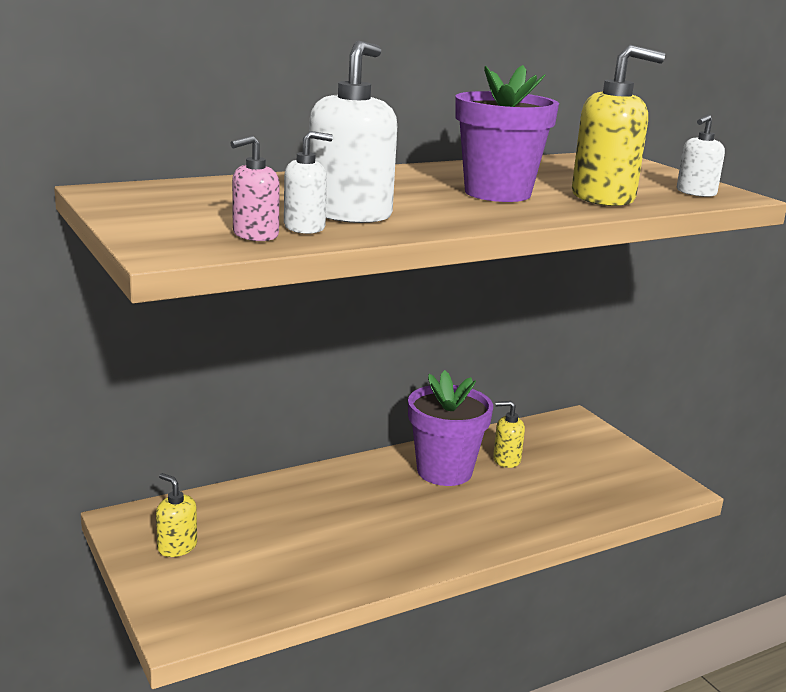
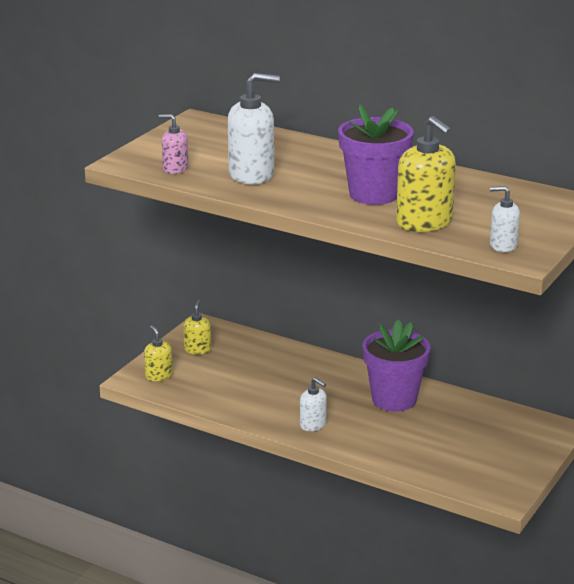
camera: 60 degrees right, 5 degrees up
white soap dispenser [284,131,333,234] -> white soap dispenser moved to [300,377,327,431]
yellow soap dispenser [493,401,525,468] -> yellow soap dispenser moved to [144,325,173,381]

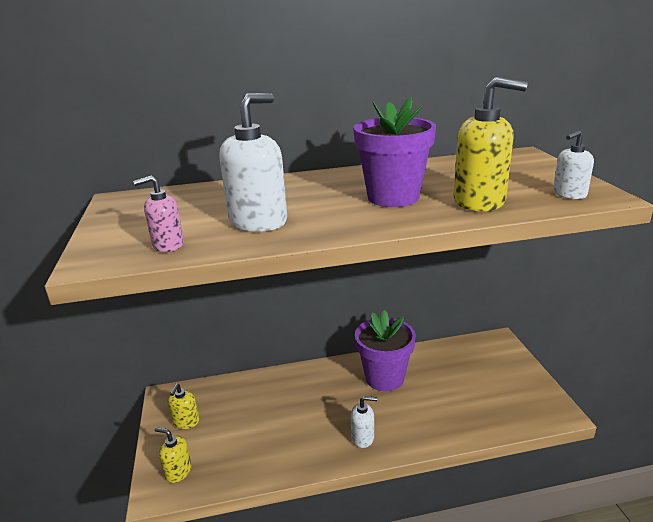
camera: 40 degrees left, 0 degrees up
yellow soap dispenser [183,300,211,355] -> yellow soap dispenser turned 135 degrees counterclockwise [168,383,199,429]

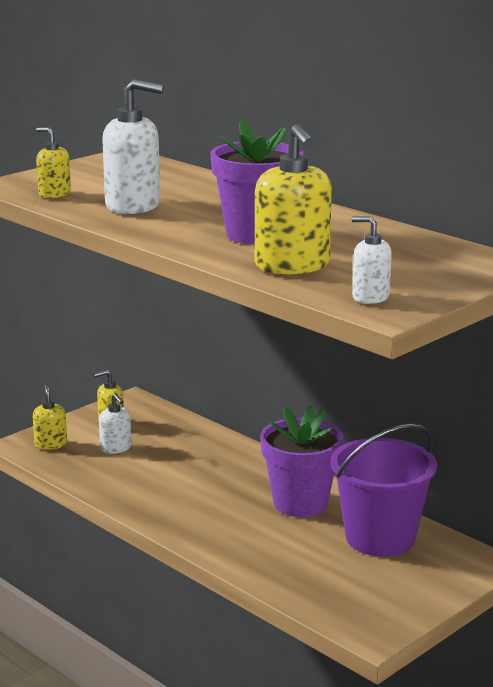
camera: 55 degrees right, 5 degrees down
pink soap dispenser [133,176,184,252] -> yellow soap dispenser [36,127,71,198]
white soap dispenser [351,396,377,448] -> white soap dispenser moved to [99,393,132,454]
none -> purple bucket [331,424,437,556]

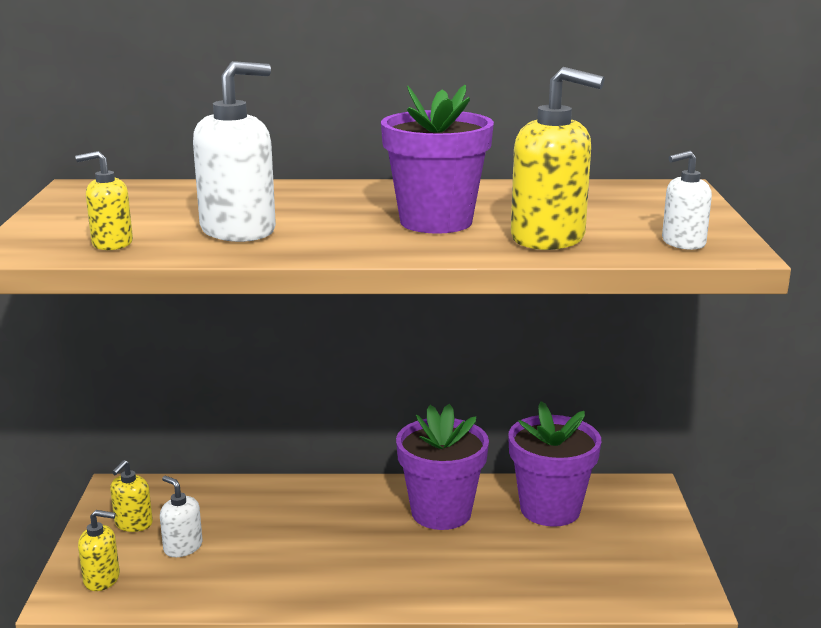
camera: 45 degrees left, 0 degrees up
yellow soap dispenser [33,384,67,450] -> yellow soap dispenser turned 150 degrees clockwise [78,510,120,591]
white soap dispenser [99,393,132,454] -> white soap dispenser turned 150 degrees counterclockwise [160,476,202,557]
purple bucket [331,424,437,556] -> purple flower pot [508,401,601,527]

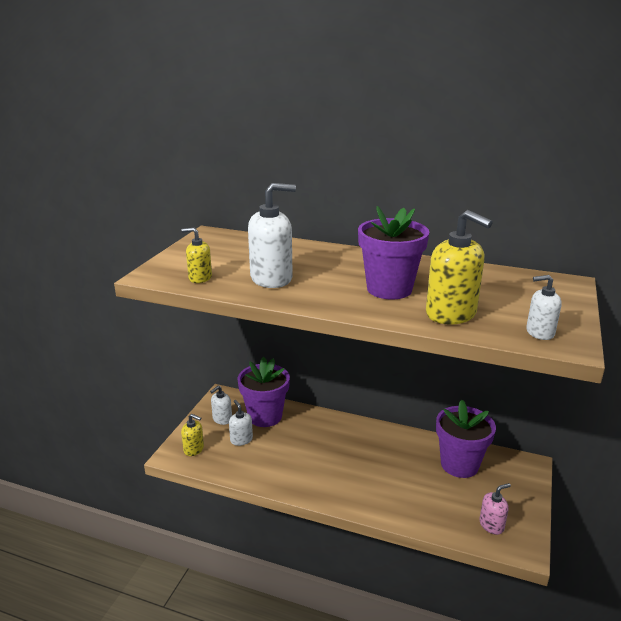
camera: 20 degrees right, 5 degrees up
yellow soap dispenser [110,460,153,532] -> white soap dispenser [210,386,232,425]
purple flower pot [396,404,489,530] -> purple flower pot moved to [237,357,290,427]
none -> pink soap dispenser [480,483,511,535]

